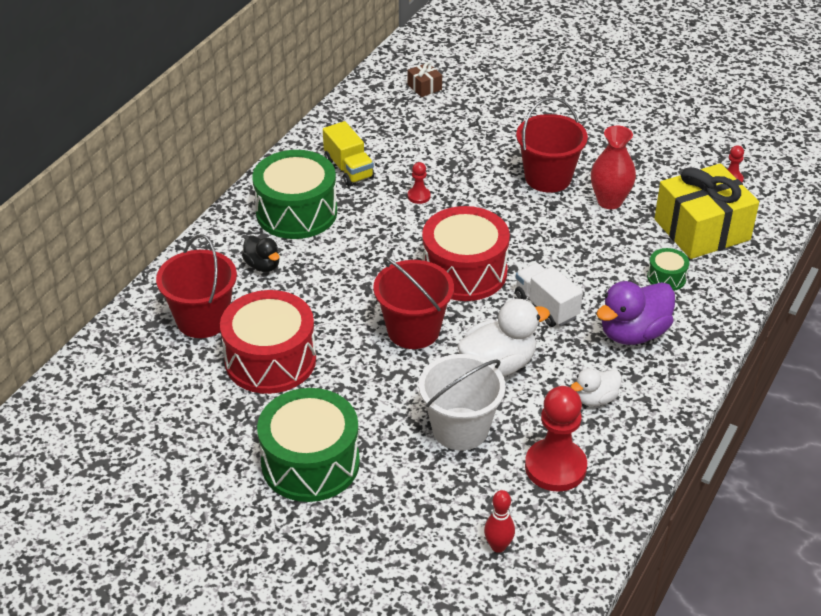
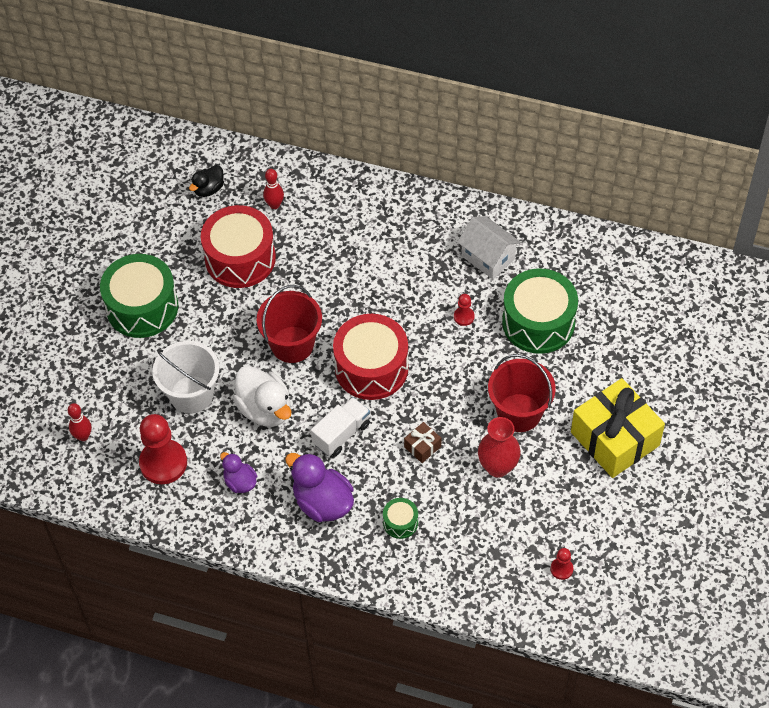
camera: 80 degrees right, 15 degrees up
red bucket [156,234,237,338] -> red bowling pin [263,169,284,209]
black duck [242,235,280,272] -> black duck moved to [189,165,224,197]
green drum [252,150,337,239] -> green drum moved to [502,268,578,354]
yellow truck [323,121,374,186] -> white house [457,216,521,279]
brown gift [408,62,442,97] -> brown gift moved to [404,422,441,463]
white duck [571,368,622,406] -> purple duck [220,452,257,493]
yellow gift [654,163,759,259] -> yellow gift moved to [571,378,665,478]

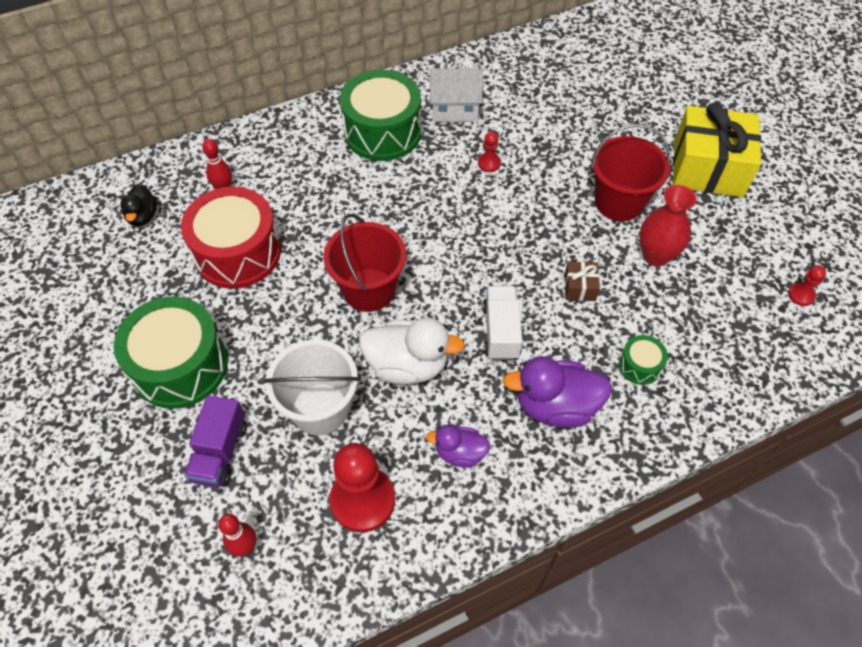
camera: 45 degrees left, 0 degrees up
red drum [333,314,409,400] -> none
green drum [502,268,578,354] -> green drum moved to [340,70,421,161]
none -> purple truck [184,395,247,487]

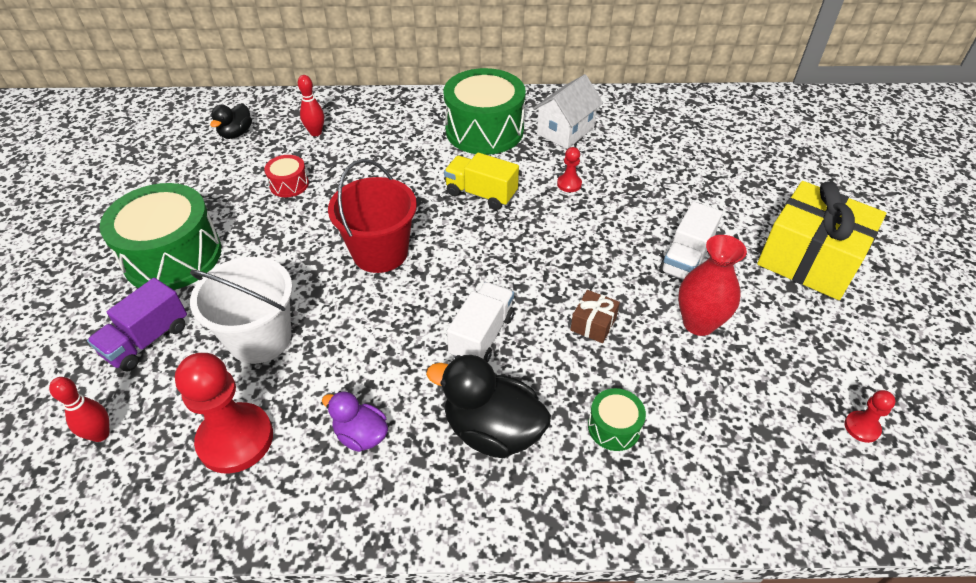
camera: 25 degrees right, 10 degrees down
red drum [181,186,281,289] -> red drum [264,155,309,197], size x0.45
white duck [359,318,465,384] -> none
white house [430,68,483,122] -> white house turned 75 degrees counterclockwise [533,74,603,149]
purple duck [503,356,612,428] -> black duck [426,355,551,458]
red bucket [591,124,670,221] -> white truck [659,201,723,280]
none -> yellow truck [444,152,519,210]

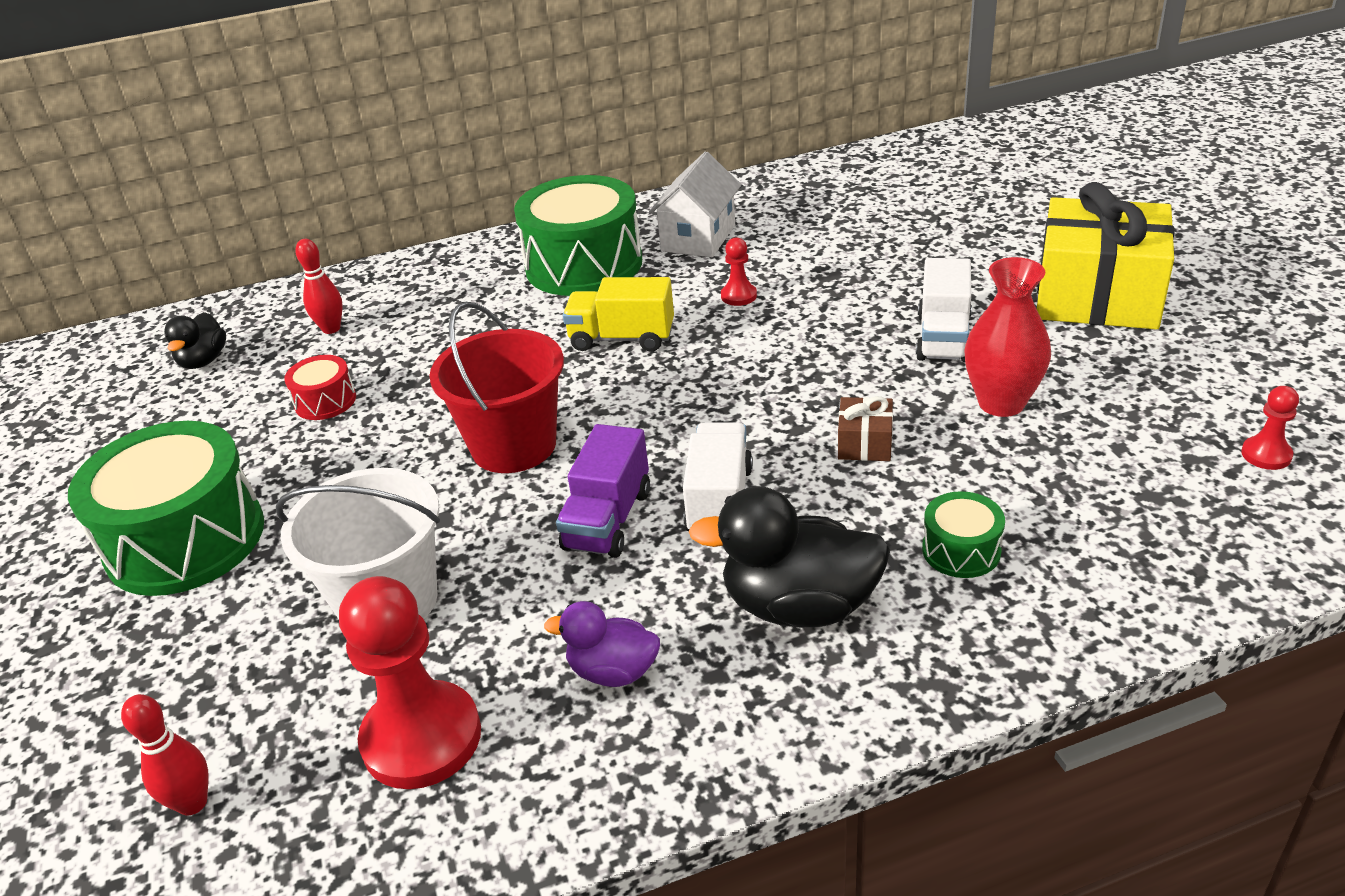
camera: 15 degrees left, 10 degrees down
purple truck [87,278,187,372] -> purple truck moved to [556,424,650,558]

